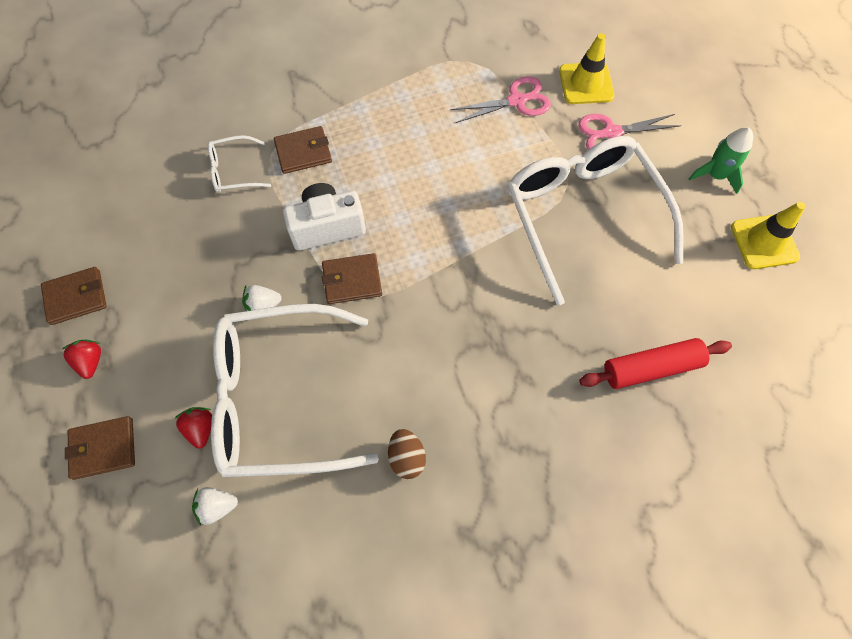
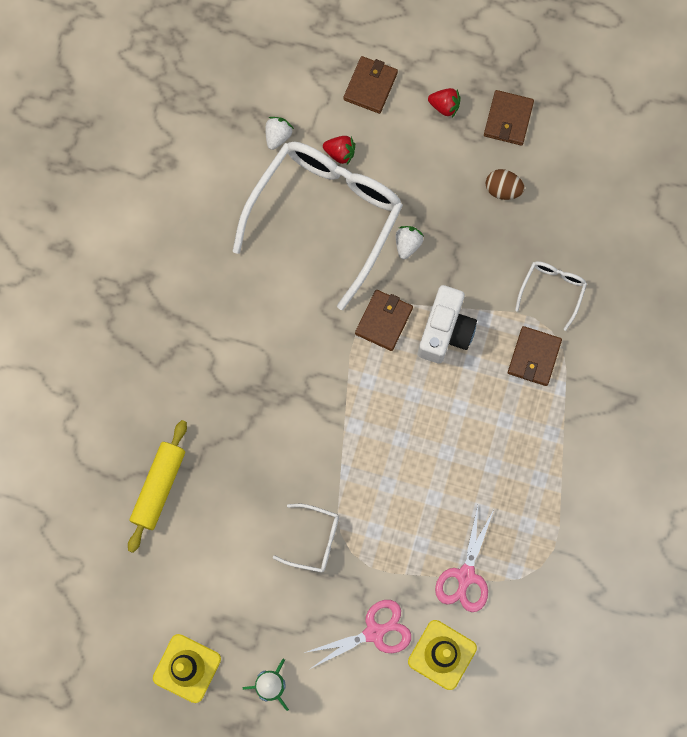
camera: 125 degrees right, 10 degrees up
brown egg [388,429,426,479] -> brown egg moved to [486,169,525,200]
white glasses [507,136,684,306] -> white glasses [273,504,339,573], size x0.43
pink scissors [578,114,681,150] -> pink scissors turned 45 degrees clockwise [304,600,411,669]
red rolling pin [579,338,732,389] -> yellow rolling pin [128,420,187,553]

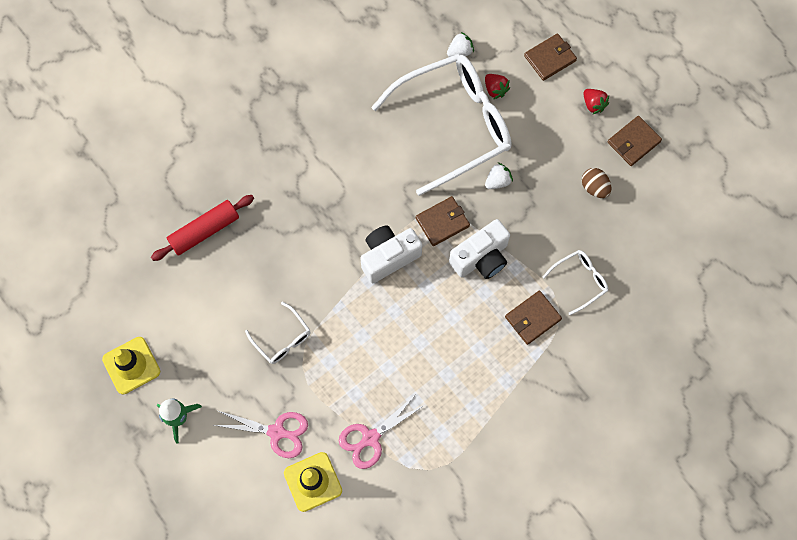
camera: 35 degrees right, 5 degrees down
yellow rolling pin [128,420,187,553] -> red rolling pin [151,195,254,261]
none -> white camera [360,225,422,283]

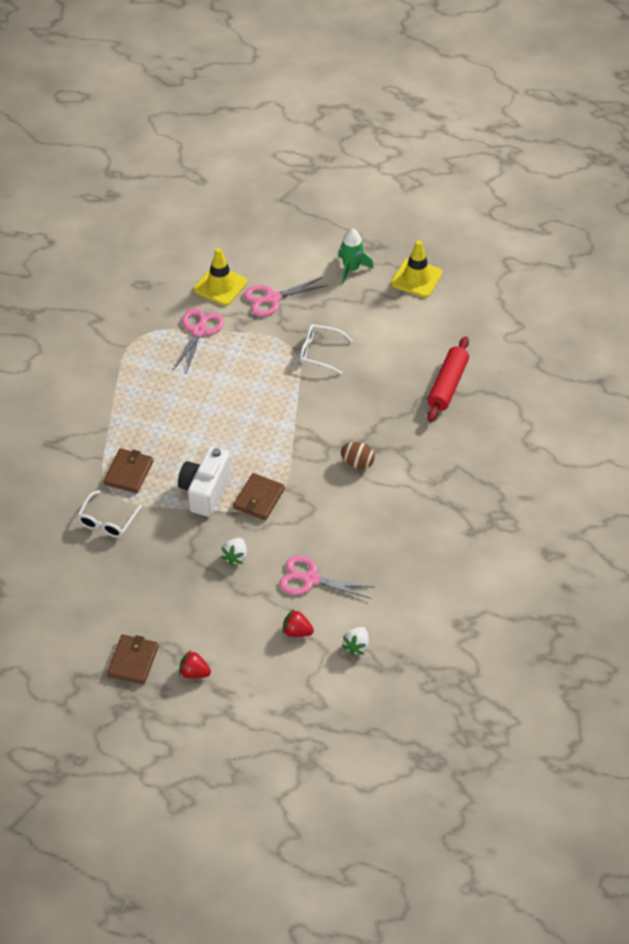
camera: 145 degrees right, 20 degrees down
white camera [360,225,422,283] -> none
white glasses [371,54,511,196] -> pink scissors [279,556,375,599]
brown wallet [524,33,577,81] -> none
brown egg [582,168,612,198] -> brown egg moved to [341,442,375,469]

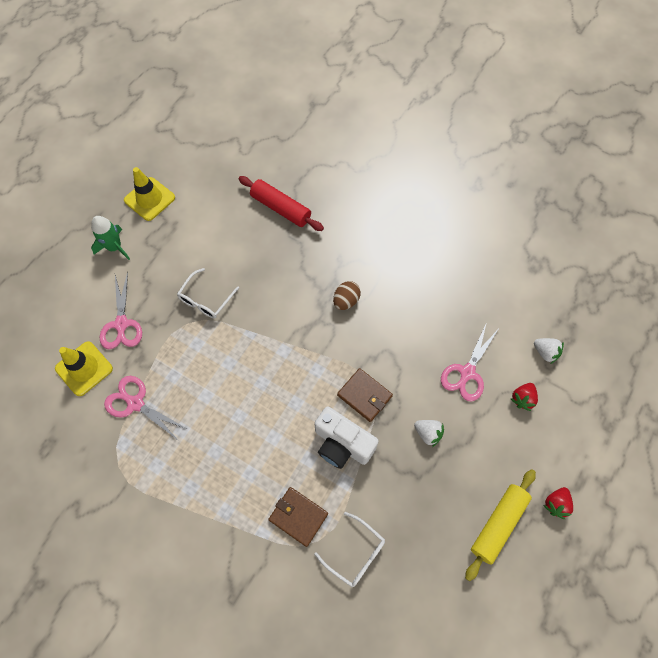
camera: 75 degrees left, 15 degrees up
brown wallet [107,634,159,685] -> none
none -> yellow rolling pin [465,469,536,581]

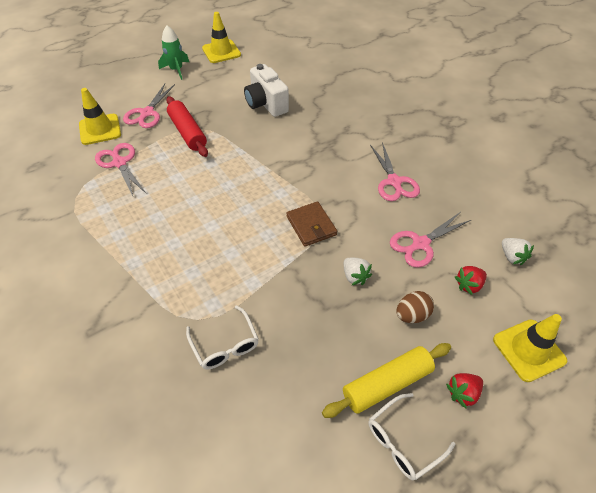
camera: 25 degrees right, 15 degrees down
white glasses [177,268,239,318] -> white glasses moved to [368,393,456,480]
red rolling pin [239,176,324,231] -> red rolling pin moved to [166,96,208,157]
brown wallet [268,487,328,547] -> none
white camera [315,407,379,469] -> white camera moved to [244,64,289,117]
brown egg [333,281,361,310] -> brown egg moved to [396,291,434,323]
none -> pink scissors [370,142,420,201]
none -> yellow traffic cone [493,314,567,382]

